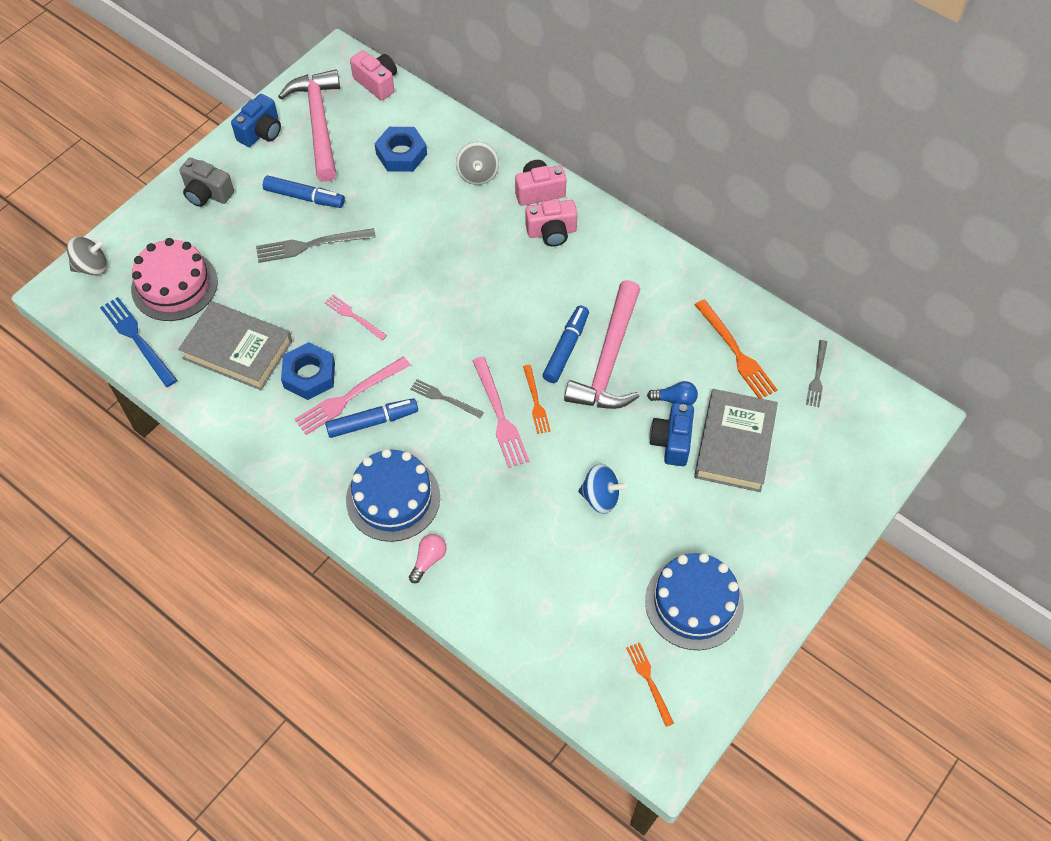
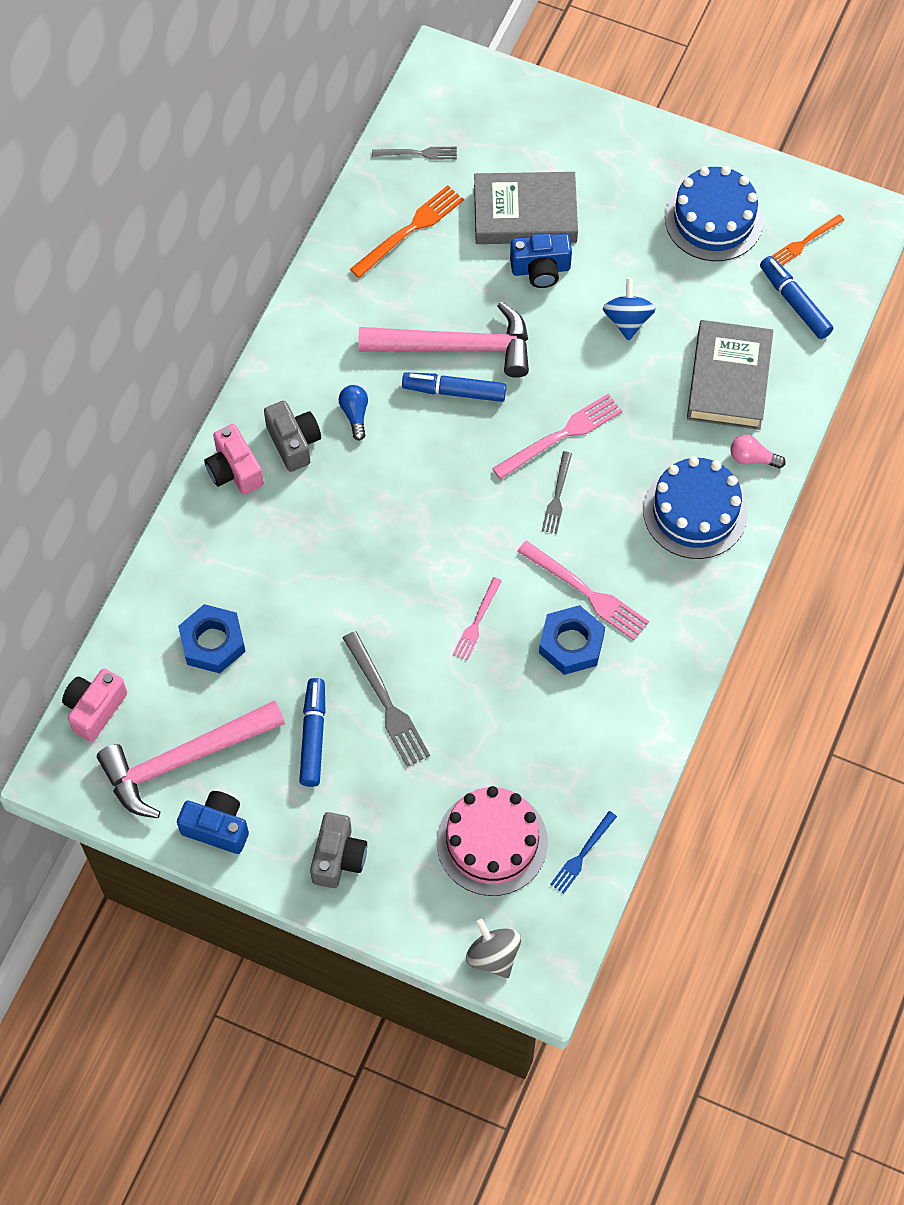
camera: 105 degrees left, 5 degrees up
blue fork [100,297,177,387] -> blue fork [550,811,617,894], size x0.62
grey book [178,301,292,390] -> grey book moved to [687,320,773,430]
blue marker [325,398,418,438] -> blue marker moved to [760,256,833,339]
grey spinning top [456,142,499,185] -> none
orange fork [523,365,551,434] -> none
pink camera [526,200,578,247] -> grey camera [264,401,321,472]
blue light bulb [647,381,698,405] -> blue light bulb moved to [339,385,368,440]

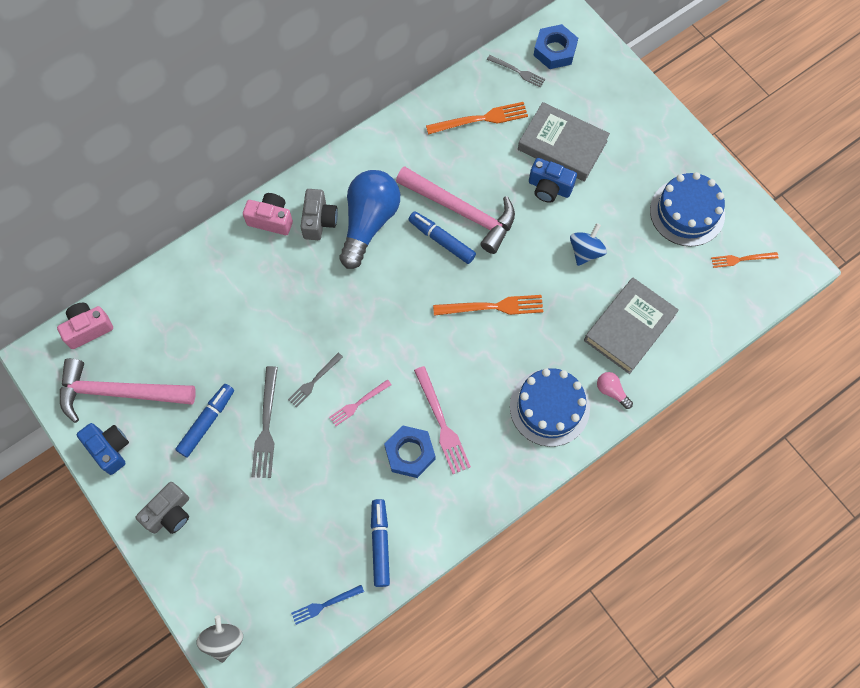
camera: 30 degrees right, 5 degrees up
blue nut [178,604,246,673] -> blue nut moved to [533,24,578,69]
pink camera [204,424,264,495] -> pink camera turned 105 degrees clockwise [243,193,293,235]
blue light bulb [339,385,368,440] -> blue light bulb [339,170,400,269], size x2.43
pink cake [437,786,548,896] -> none
pink fork [492,394,622,479] -> orange fork [433,295,543,316]
grey fork [542,451,572,534] -> grey fork moved to [288,353,343,407]
blue marker [760,256,833,339] -> blue marker moved to [371,499,390,587]

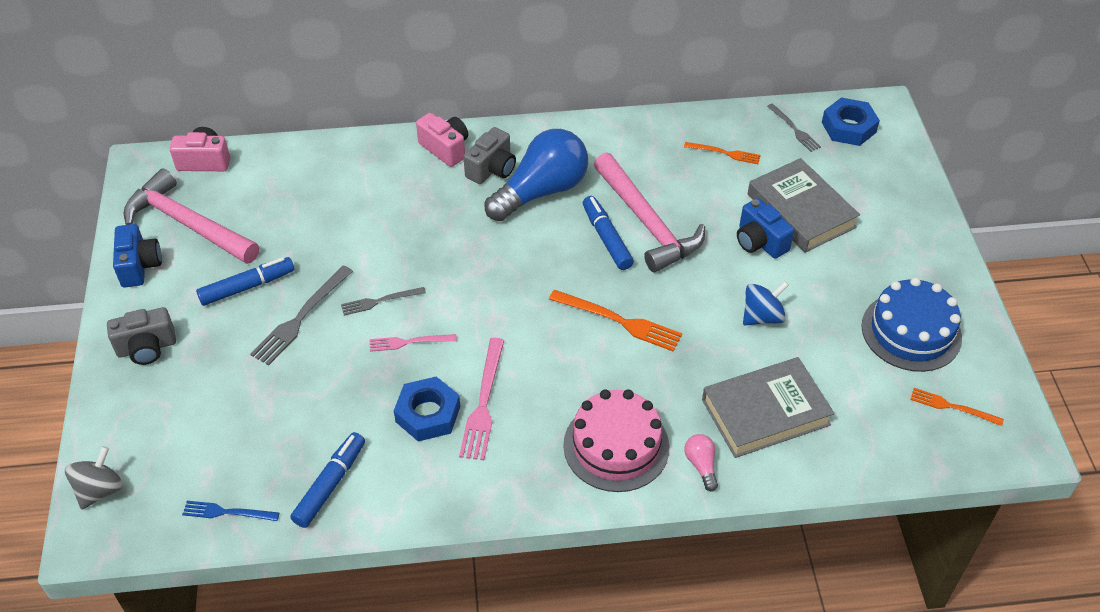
camera: 30 degrees right, 20 degrees down
orange fork [426,102,528,135] -> orange fork [684,142,761,164], size x0.62
blue cake [510,368,590,447] -> pink cake [563,389,669,492]

